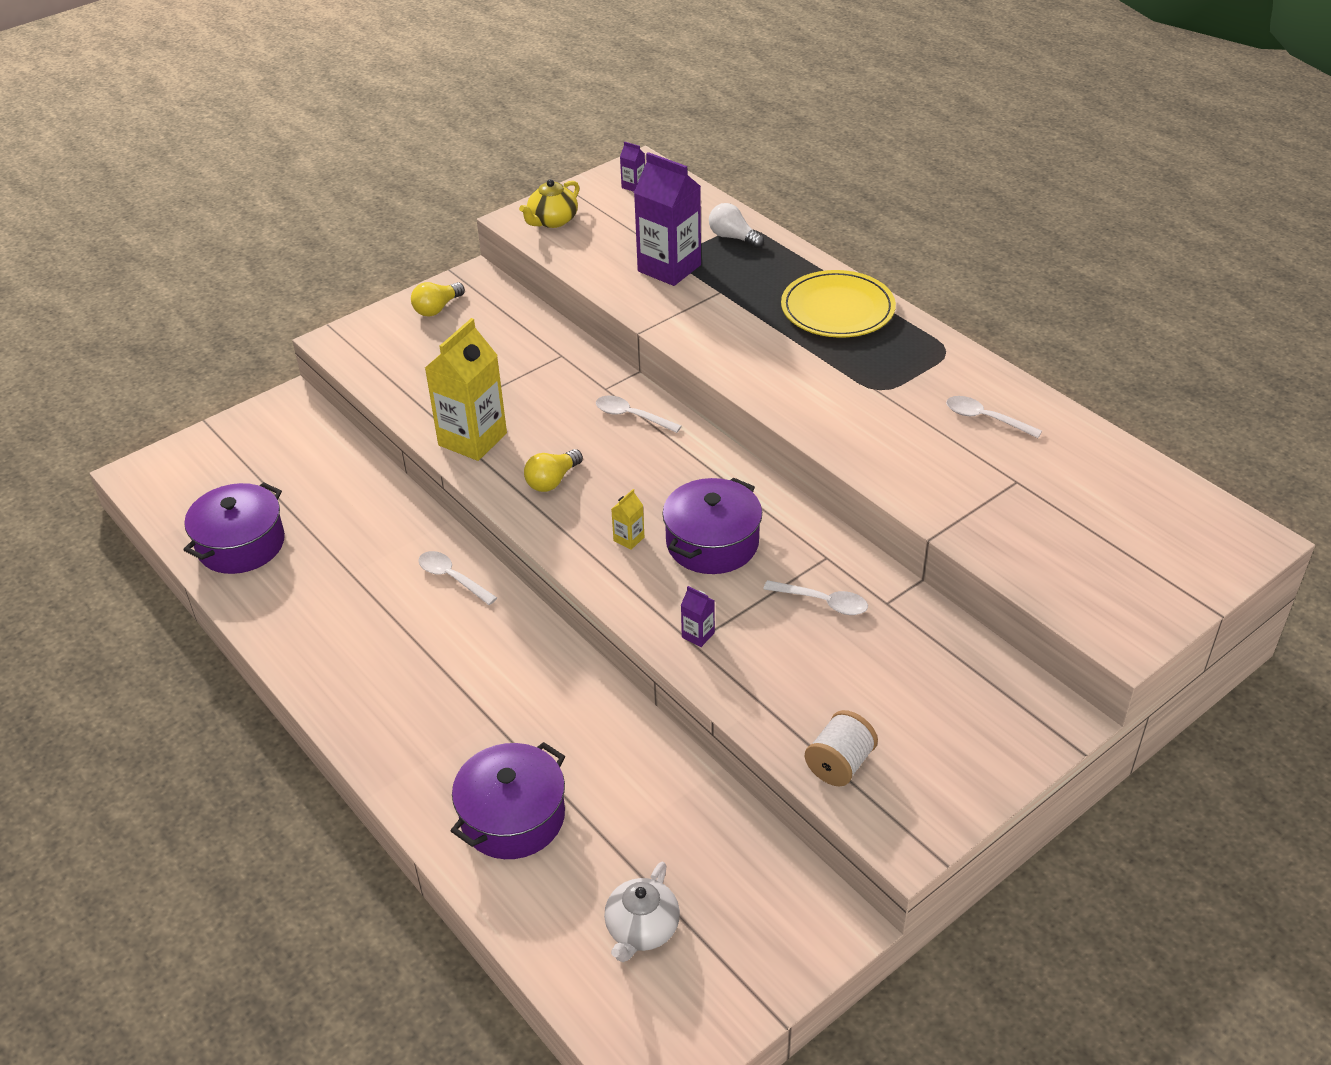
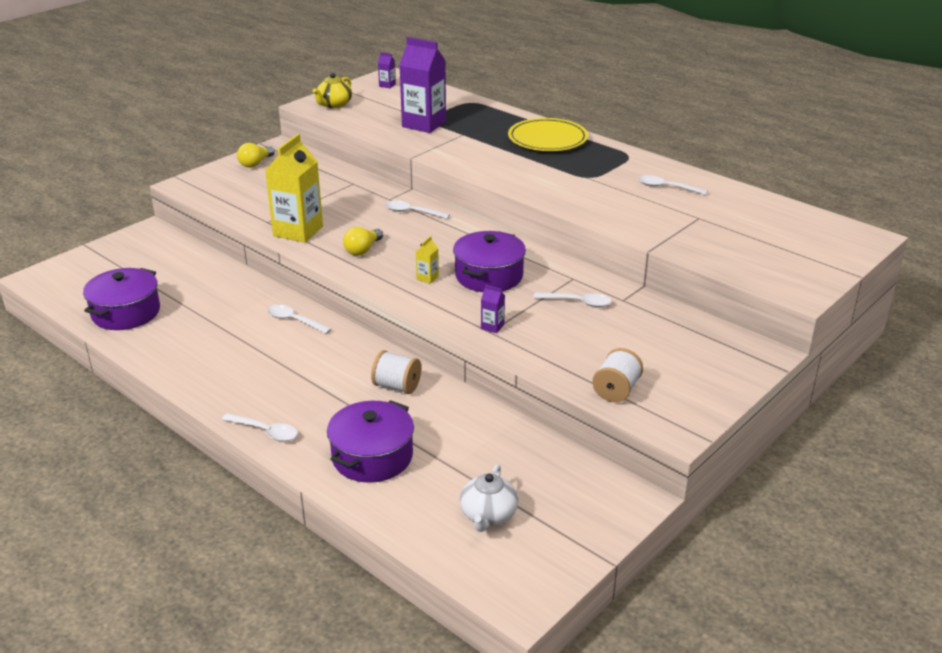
camera: 10 degrees left, 10 degrees down
white light bulb [709,203,764,248] -> none
none -> white spoon [222,413,298,441]
none -> white spool [371,350,421,394]

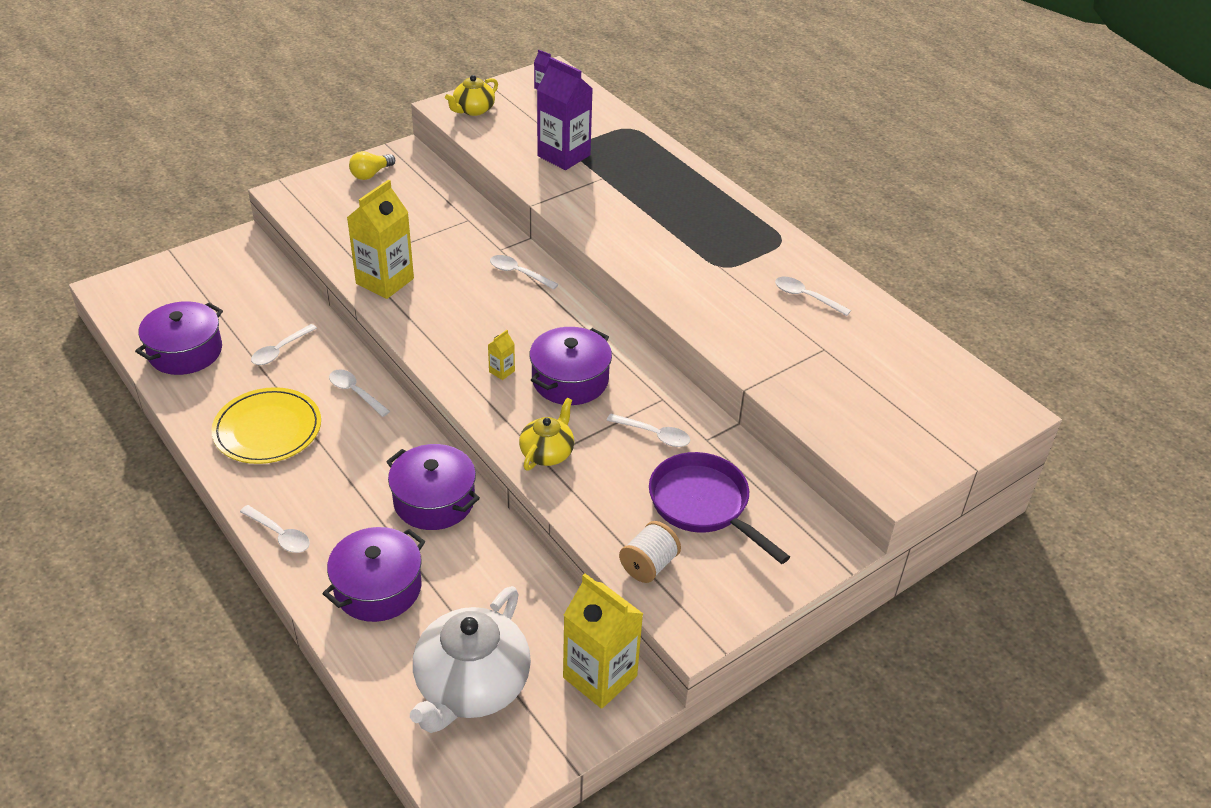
camera: 10 degrees right, 10 degrees up
yellow light bulb [343,227,383,256] -> none
white spool [371,350,421,394] -> purple pot [386,444,480,530]
white teapot [460,464,518,532] -> white teapot [410,586,531,733], size x1.87
purple carton [481,285,505,333] -> yellow teapot [519,398,574,470]
yellow plate [508,118,588,151] -> yellow plate moved to [211,387,321,464]
none -> white spoon [251,324,317,365]
none -> yellow carton [563,573,643,709]
none -> purple pan [649,452,790,564]

